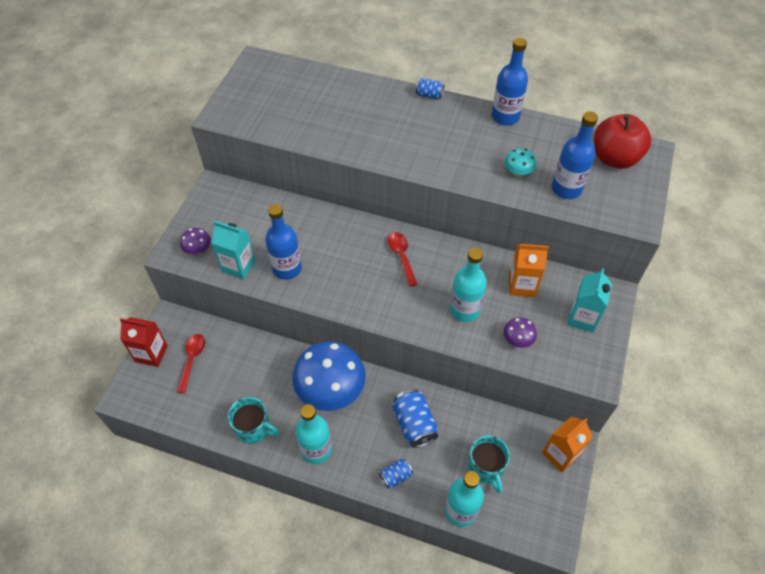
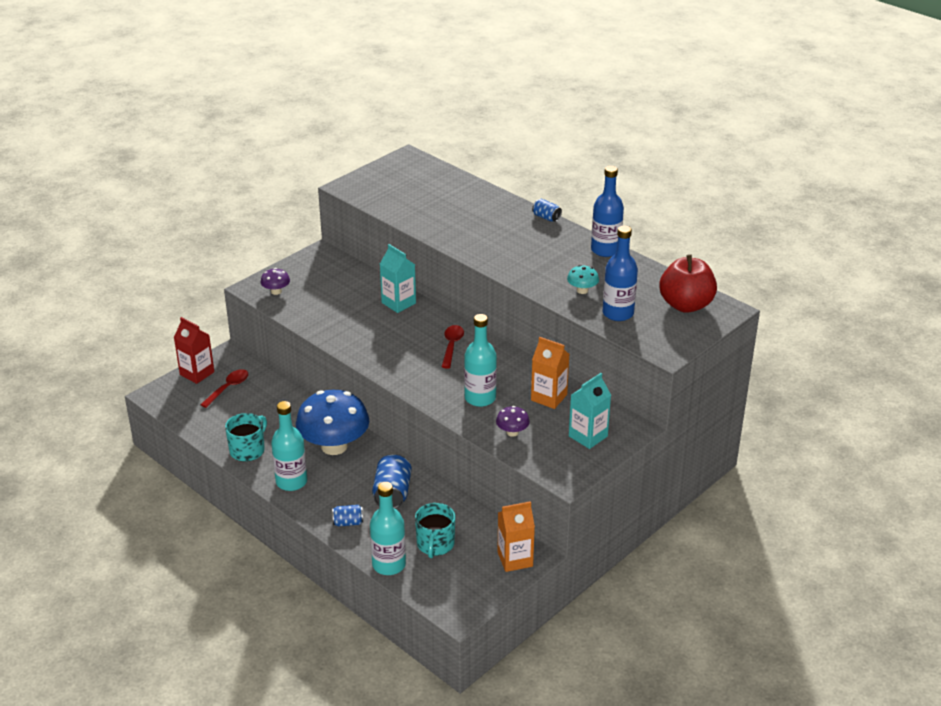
camera: 25 degrees right, 20 degrees down
turquoise carton [211,221,256,280] -> turquoise carton moved to [380,244,416,313]
turquoise mug [228,397,280,444] -> turquoise mug turned 105 degrees counterclockwise [225,413,267,462]
blue bottle [265,204,302,280] -> none

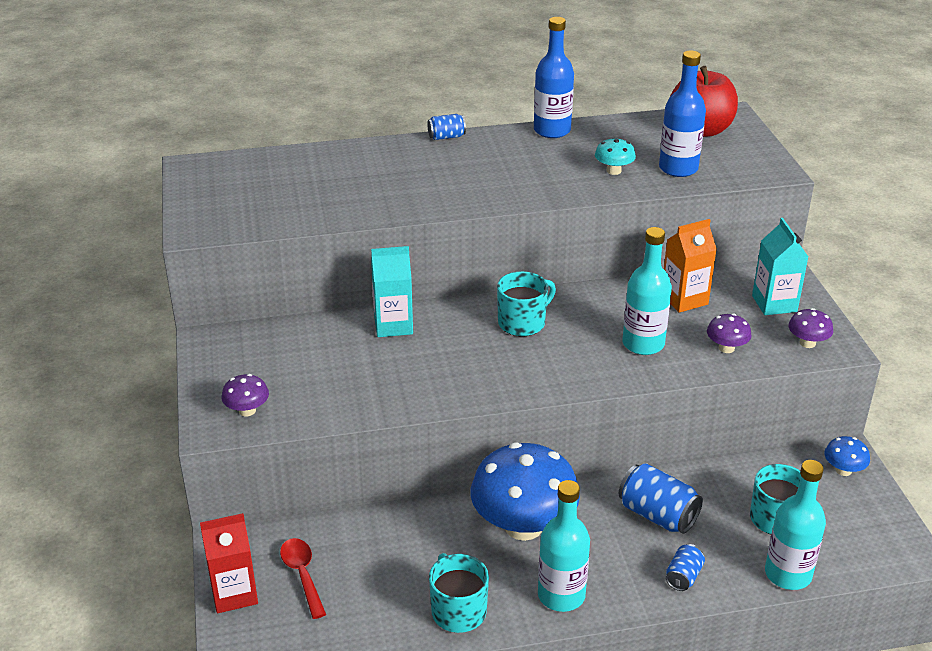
camera: 55 degrees left, 0 degrees up
red spoon [442,325,464,369] -> turquoise mug [497,271,556,336]
orange carton [497,501,535,572] -> blue mushroom [824,436,870,476]
none -> purple mushroom [788,308,833,348]

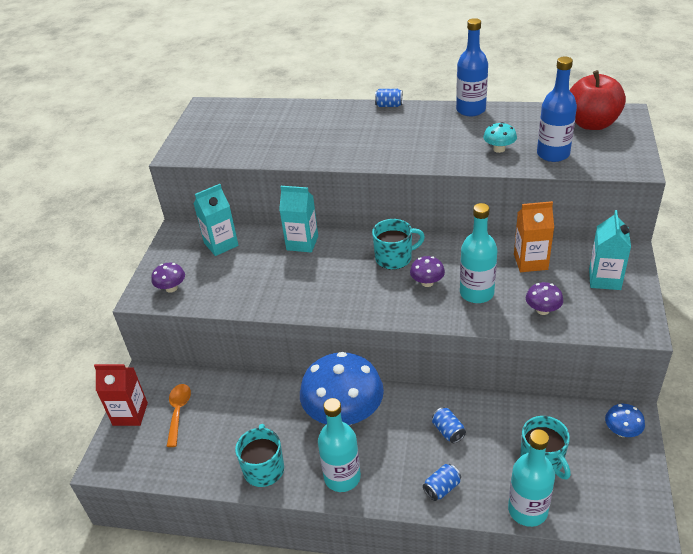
camera: 25 degrees right, 5 degrees up
red spoon [280,538,326,619] -> orange spoon [166,384,191,447]
blue can [619,463,703,534] -> blue can [432,407,466,443], size x0.56
purple mushroom [788,308,833,348] -> purple mushroom moved to [410,256,445,287]
none -> turquoise carton [194,184,238,256]

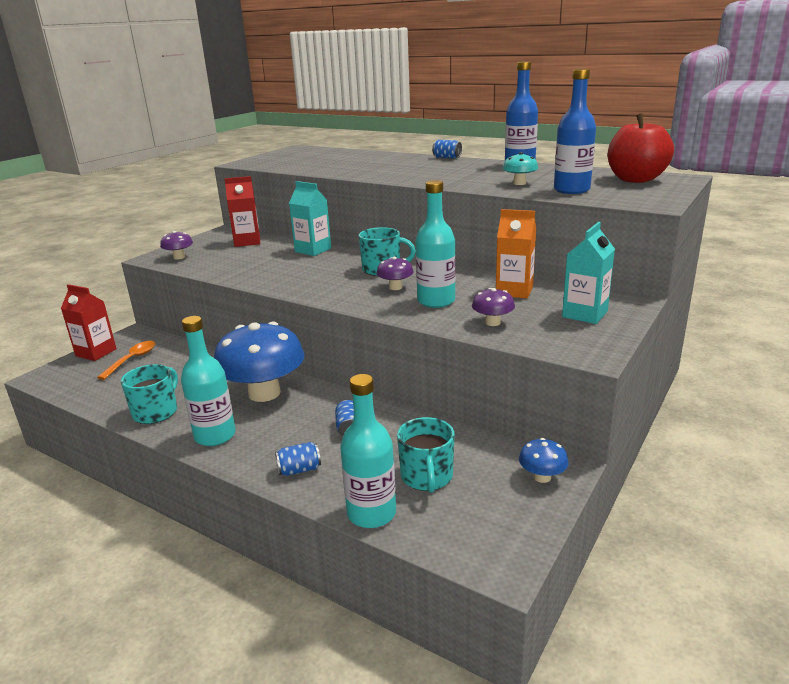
camera: 20 degrees right, 15 degrees down
turquoise carton [194,184,238,256] -> red carton [224,176,260,247]

